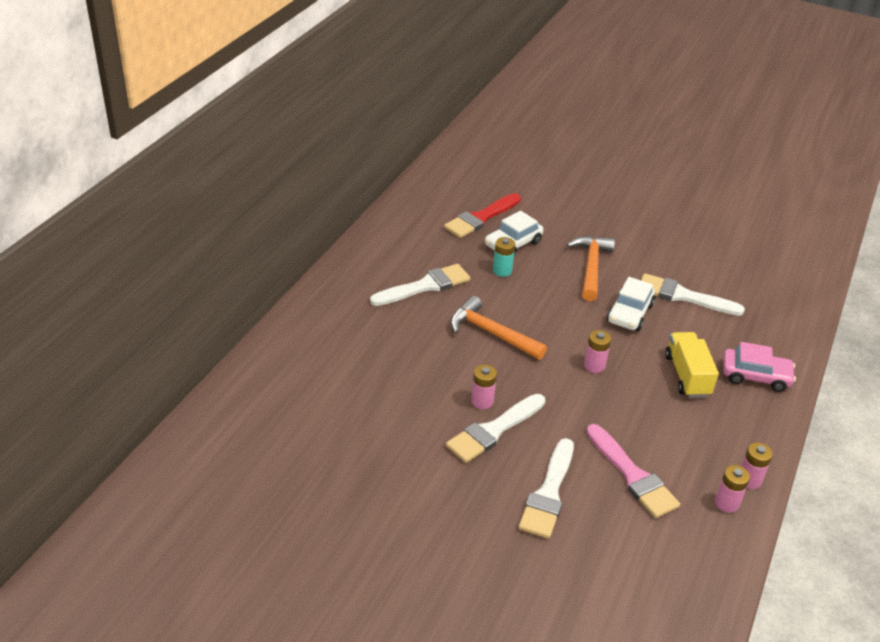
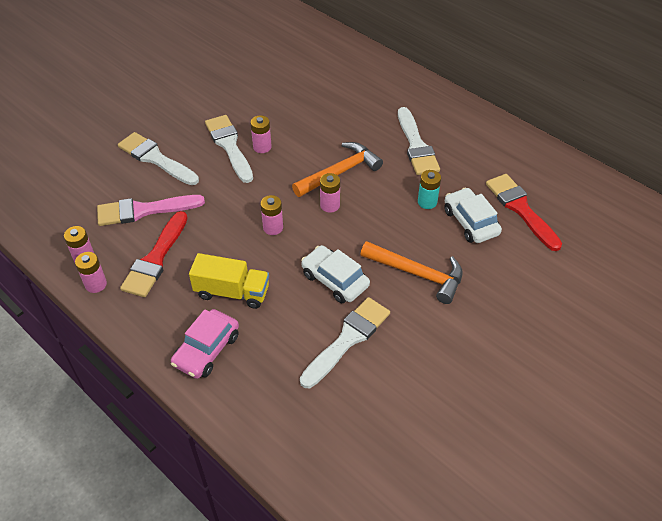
camera: 110 degrees right, 10 degrees up
none -> red brush [120,211,188,297]
none -> pink battery [320,173,340,213]

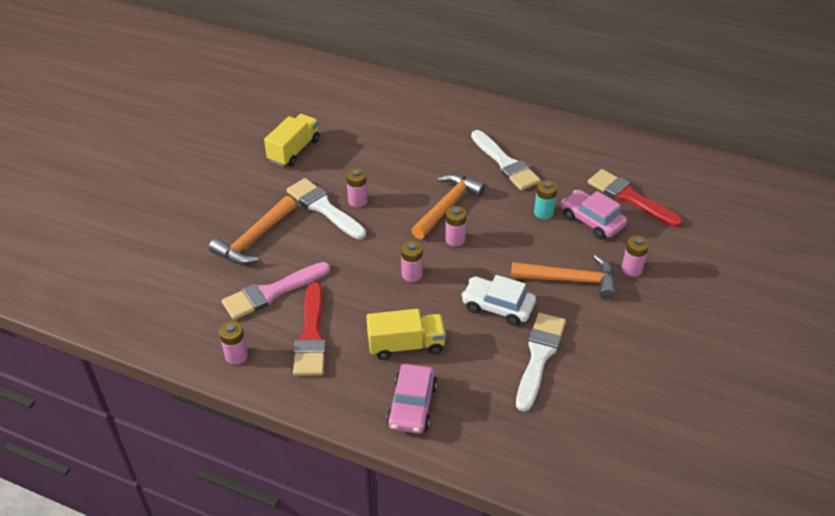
camera: 20 degrees left, 5 degrees down
pink battery [75,252,107,293] -> pink battery moved to [621,235,649,277]
white brush [118,132,199,185] -> orange hammer [209,196,296,264]
white car [444,188,502,243] -> pink car [561,190,627,239]
none -> yellow truck [264,114,320,167]

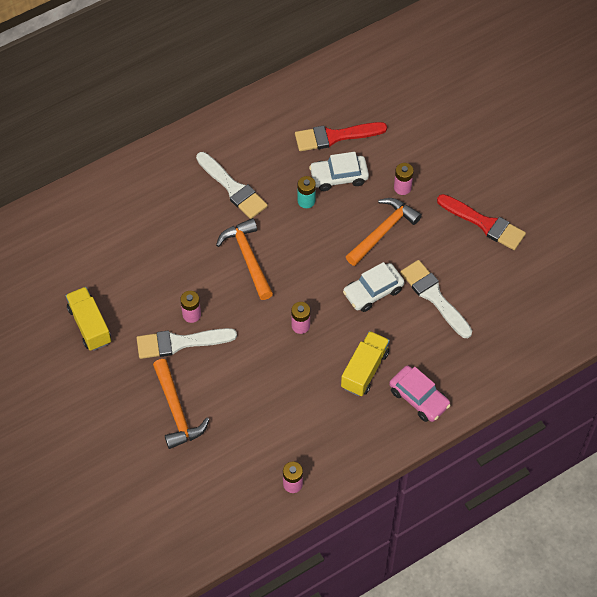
camera: 55 degrees left, 15 degrees up
pink brush [222,262,330,320] -> none
red brush [293,283,326,376] -> red brush moved to [437,194,526,250]
pink battery [445,206,467,246] -> none
white brush [471,130,541,190] -> white brush turned 45 degrees clockwise [196,152,268,219]
pink car [561,190,627,239] -> white car [309,152,369,191]

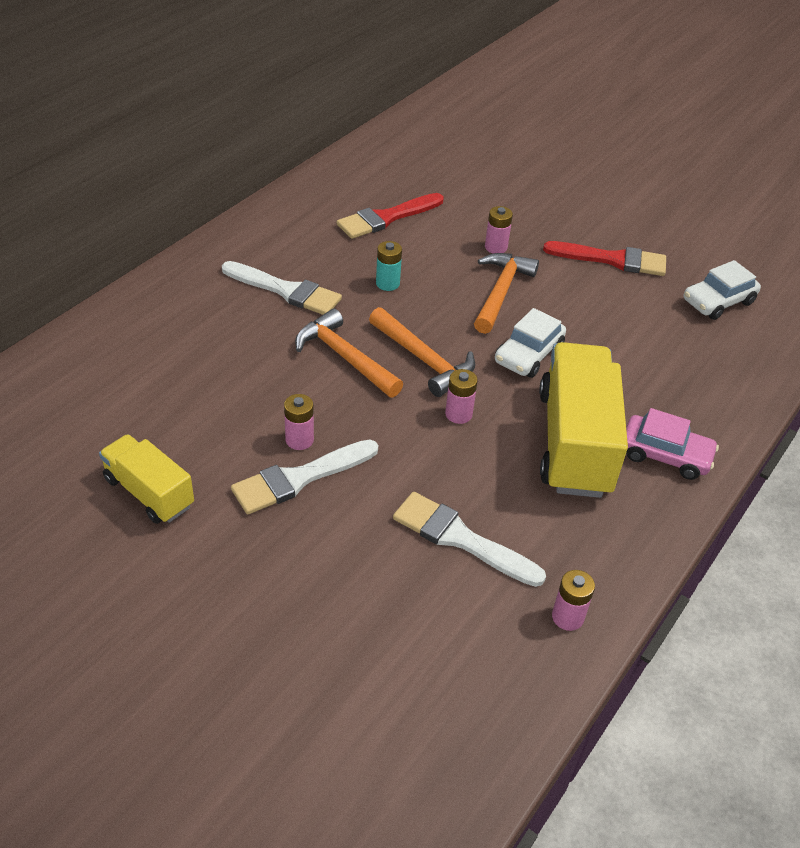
camera: 25 degrees left, 15 degrees down
orange hammer [153,359,210,449] -> orange hammer moved to [369,307,475,397]
white car [309,152,369,191] -> white car moved to [683,260,761,320]
yellow truck [341,331,390,396] -> yellow truck [539,342,628,498], size x1.75
white brush [400,260,472,338] -> white brush moved to [393,492,546,587]

